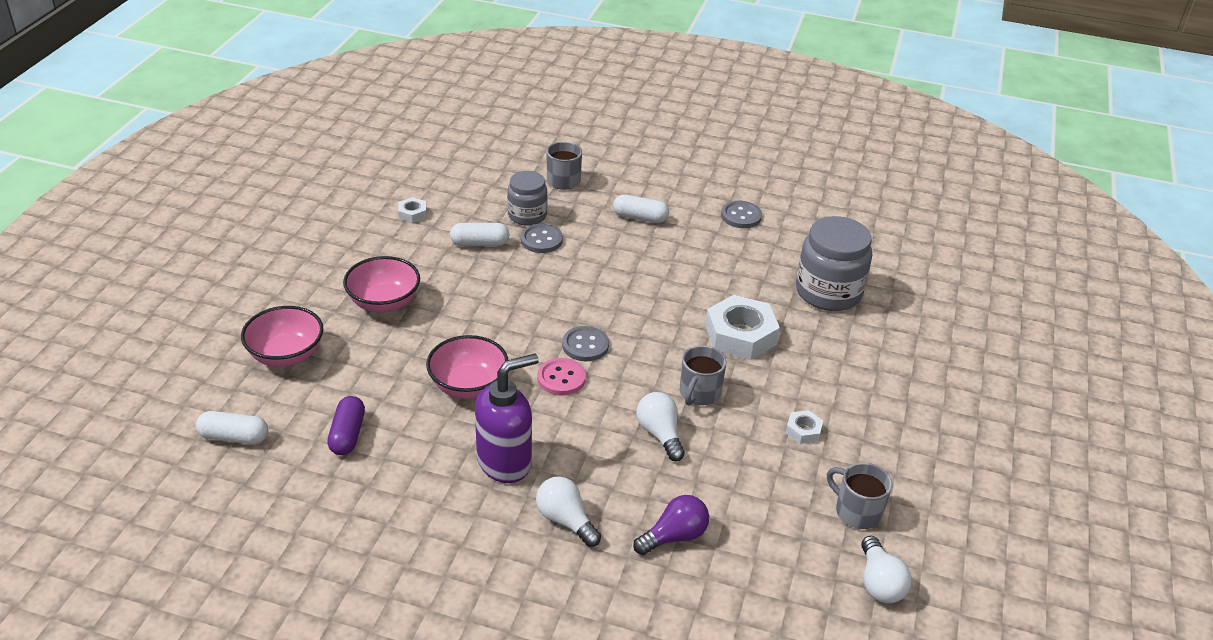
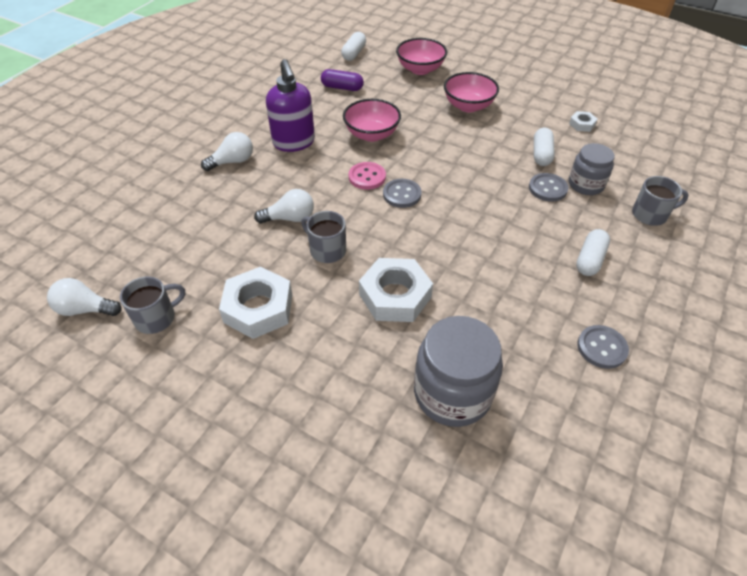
camera: 105 degrees right, 10 degrees up
purple light bulb [633,495,709,555] -> none
white nut [786,410,823,444] -> white nut [219,267,292,339], size x2.12

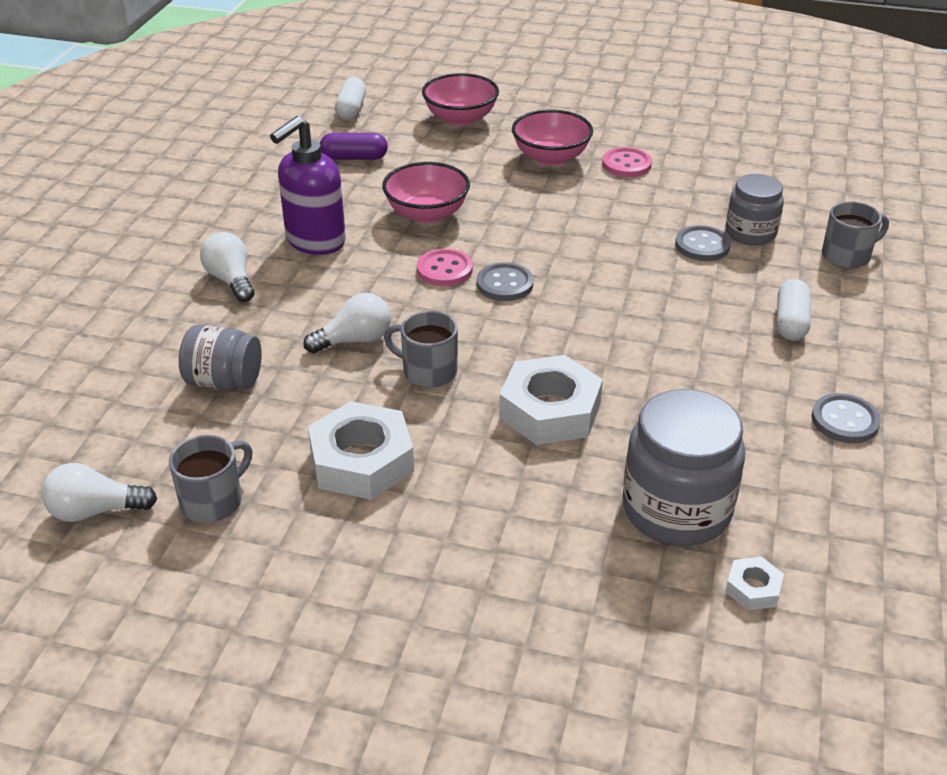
camera: 15 degrees left, 10 degrees down
white light bulb [201,132,253,171] -> white light bulb turned 75 degrees counterclockwise [200,232,254,302]
purple soap dispenser [266,59,315,152] -> purple soap dispenser turned 75 degrees clockwise [270,116,346,255]
white capsule [534,128,555,166] -> none
white nut [569,111,597,132] -> white nut moved to [725,557,784,610]
none -> grey jar [179,324,262,390]
none -> pink button [602,147,652,177]

